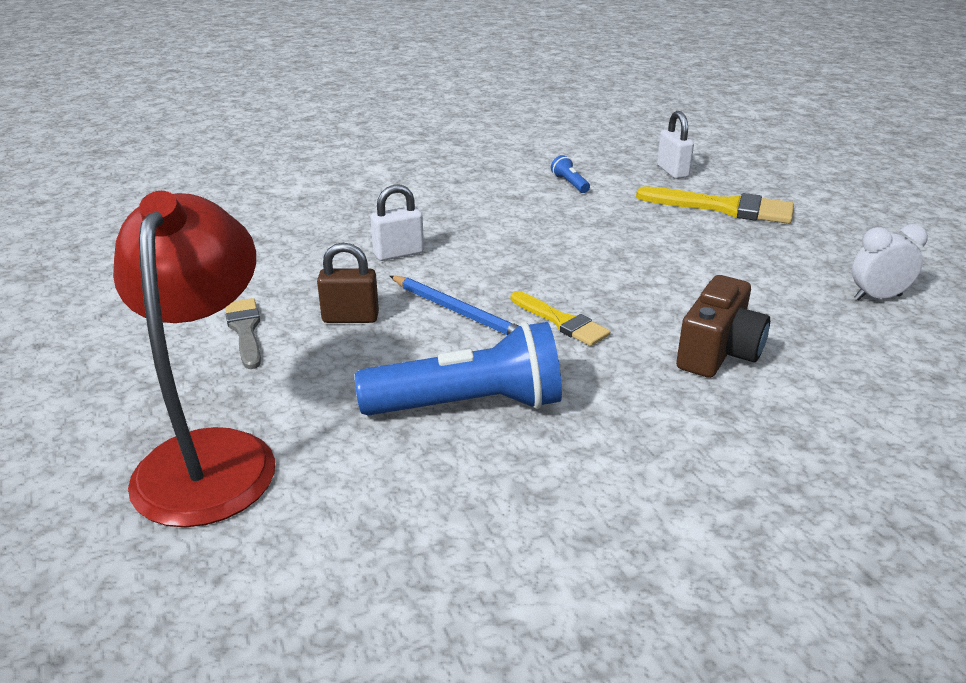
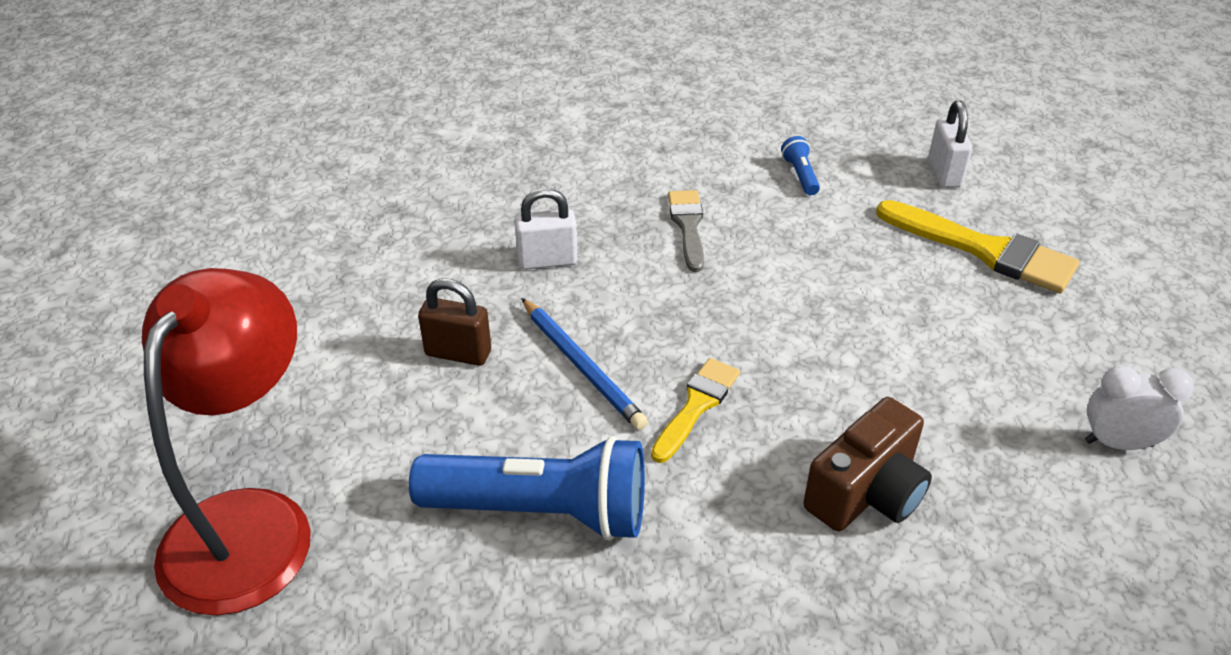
camera: 15 degrees right, 10 degrees up
grey brush [225,298,261,369] -> grey brush moved to [668,190,704,272]
yellow brush [511,291,610,346] -> yellow brush turned 120 degrees counterclockwise [651,358,740,463]

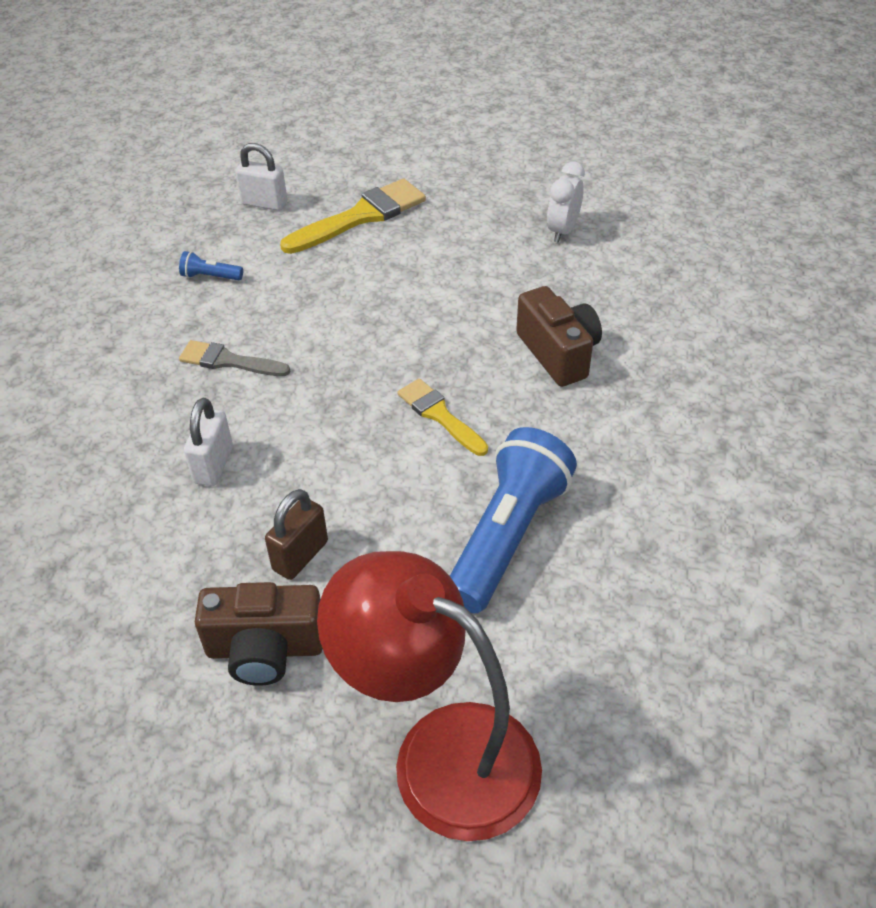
camera: 70 degrees left, 5 degrees up
blue pencil [521,298,648,430] -> none
none -> brown camera [195,582,323,686]

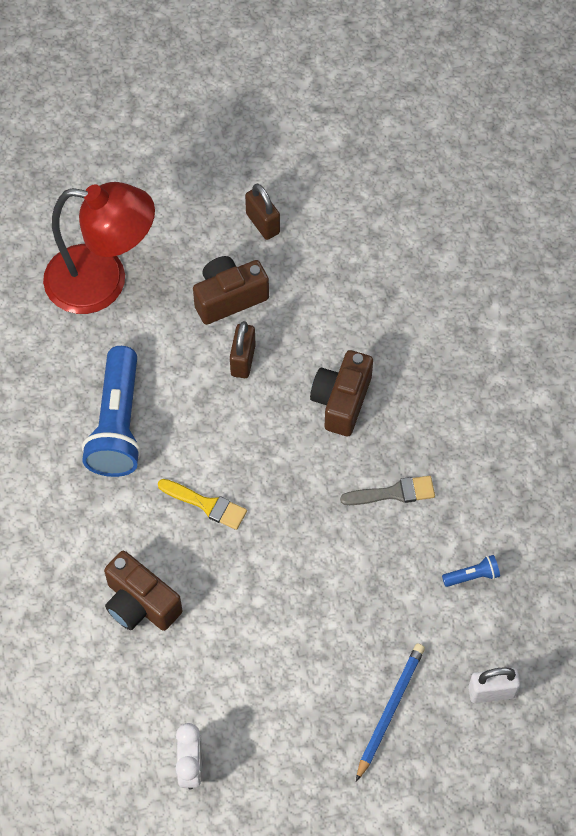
camera: 155 degrees right, 15 degrees up
white padlock [184,398,233,486] -> brown camera [310,350,373,436]
yellow brush [280,179,426,254] -> blue pencil [356,644,425,781]
none -> brown padlock [245,184,280,240]

